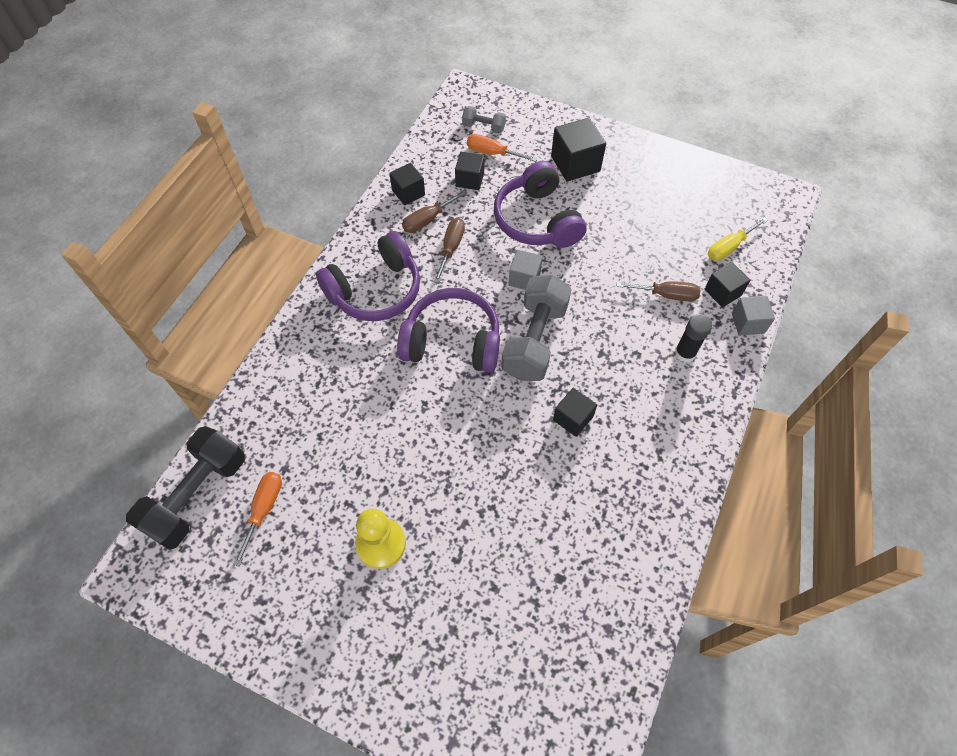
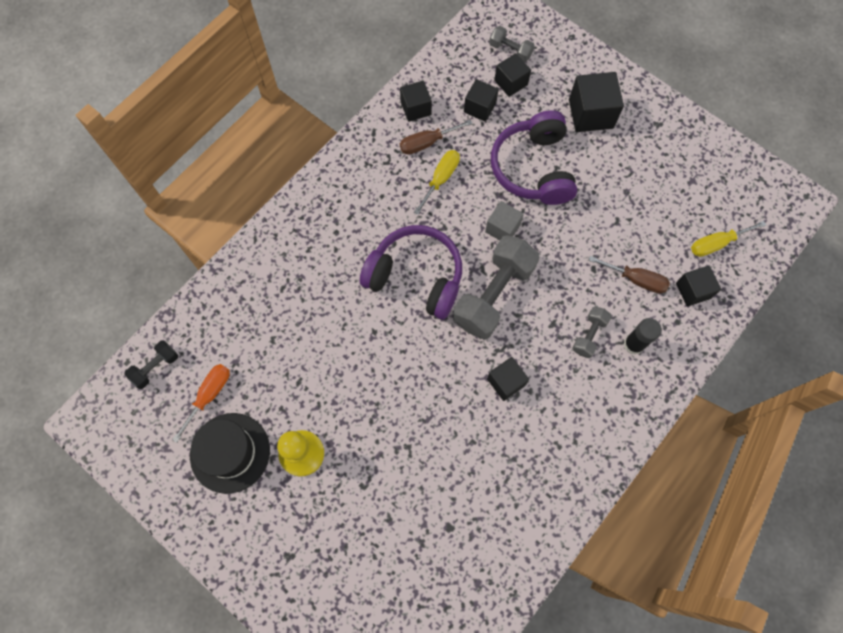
camera: 15 degrees right, 10 degrees up
black dumbbell [126,426,245,550] -> black dumbbell [125,340,178,389], size x0.48
purple headphones [316,231,420,321] -> none
brown screwdriver [434,218,465,283] -> yellow screwdriver [414,150,460,215]
orange screwdriver [467,134,537,162] -> black cube [494,53,531,97]
grey cube [732,296,775,336] -> none
none -> black hat [190,413,270,494]
none -> grey dumbbell [572,306,612,358]

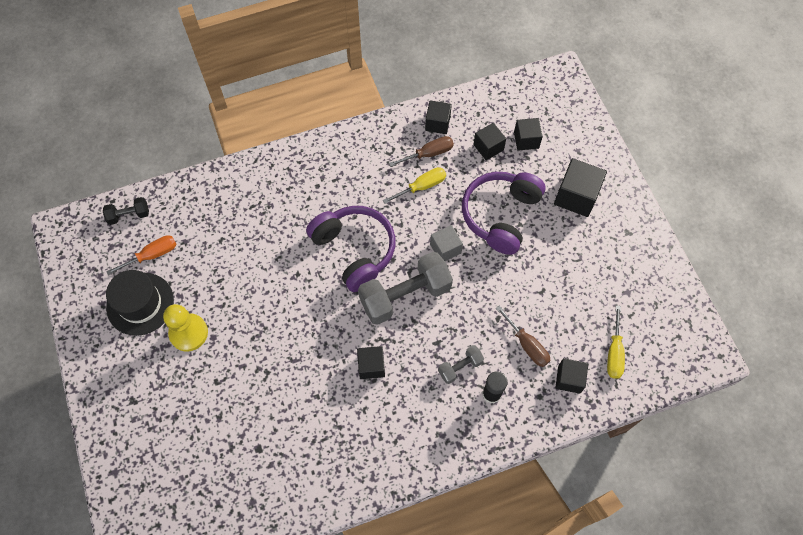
camera: 30 degrees right, 5 degrees down
brown screwdriver [400,120,473,155] -> brown screwdriver turned 150 degrees clockwise [389,136,454,167]
grey dumbbell [489,26,535,62] -> none
yellow screwdriver [691,221,766,257] -> yellow screwdriver turned 90 degrees counterclockwise [607,305,625,379]

